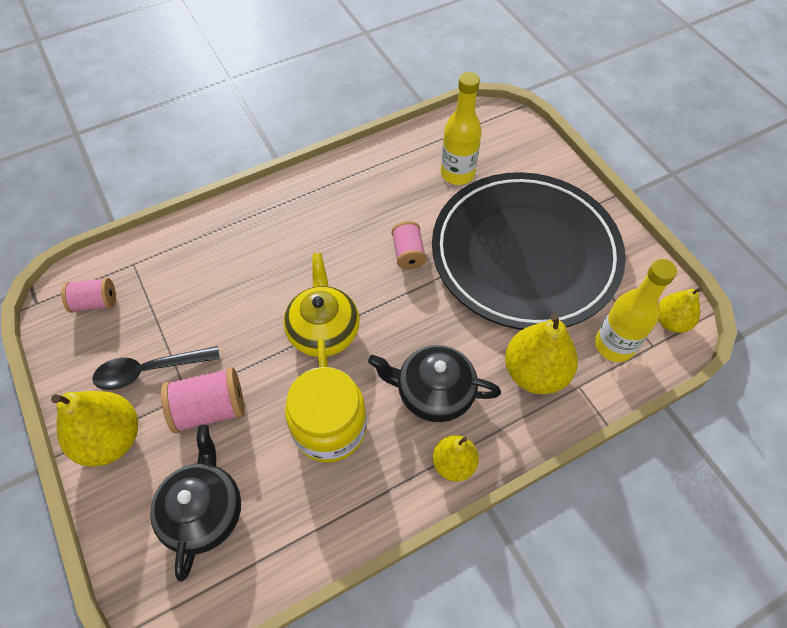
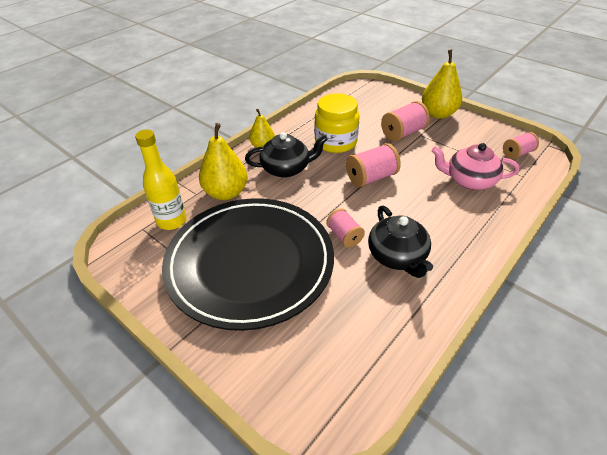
camera: 160 degrees right, 15 degrees down
black spoon [92,346,220,390] -> none
black teapot [150,424,241,582] -> black teapot moved to [368,206,433,278]
yellow teapot [283,253,360,367] -> pink spool [346,143,401,187]
yellow bottle [441,72,482,185] -> none
yellow pear [659,287,703,333] -> none
none -> pink teapot [432,143,519,190]

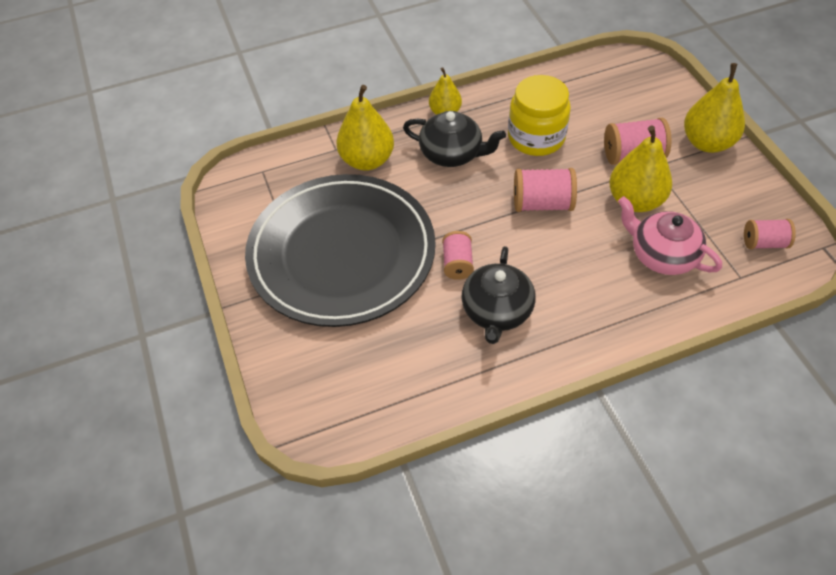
camera: 30 degrees right, 10 degrees up
yellow bottle [135,130,187,230] -> none
none -> yellow pear [609,125,672,212]

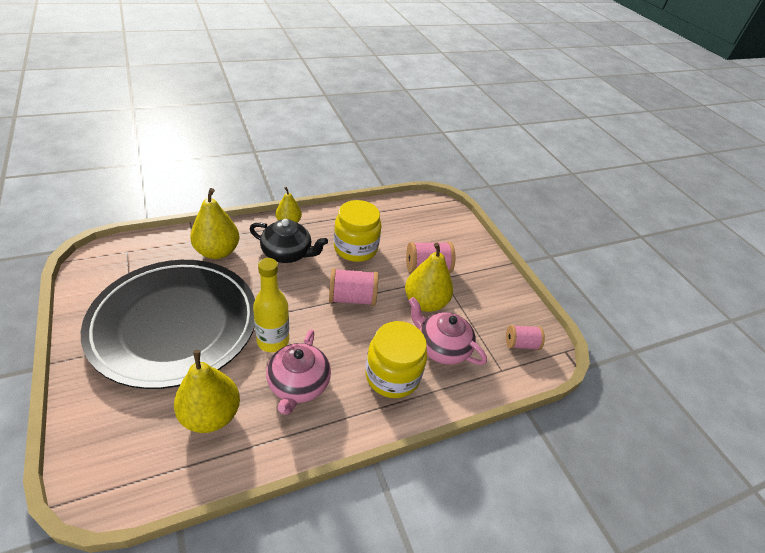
camera: 10 degrees left, 10 degrees down
pink spool [442,231,474,280] -> yellow bottle [253,258,289,352]
black teapot [461,246,536,344] -> pink teapot [266,329,331,415]
yellow pear [684,63,745,153] -> yellow pear moved to [174,350,240,433]
none -> yellow jar [365,321,427,398]

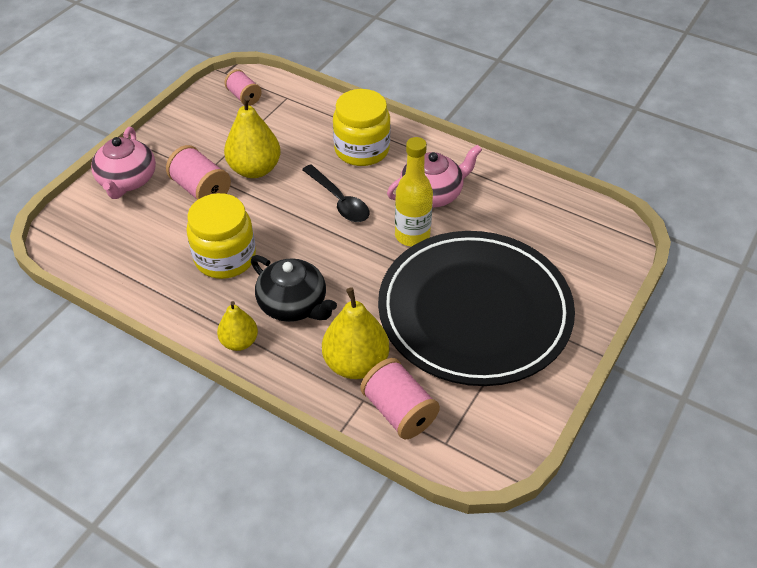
camera: 120 degrees left, 5 degrees up
yellow pear [174,350,240,433] -> none
black teapot [250,219,328,263] -> black teapot turned 150 degrees clockwise [251,255,337,322]
pink spool [329,268,378,306] -> pink spool moved to [360,358,440,439]
pink teapot [408,297,487,365] -> pink teapot moved to [91,127,156,199]
none -> black spoon [302,165,369,222]

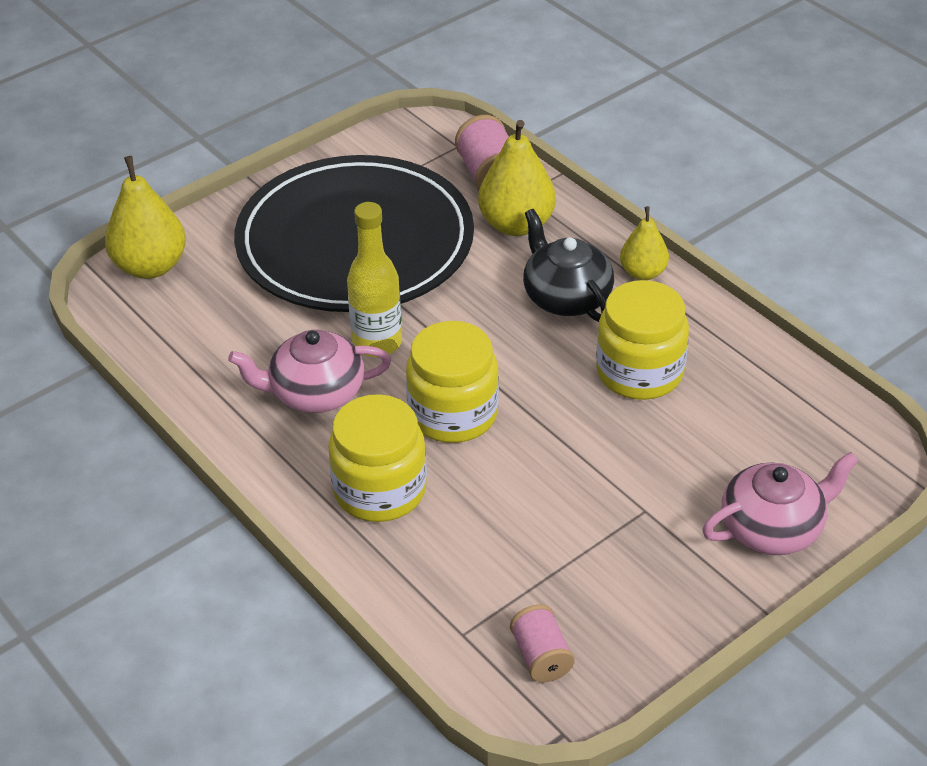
camera: 160 degrees left, 5 degrees down
pink teapot [91,127,156,199] -> pink teapot turned 45 degrees clockwise [702,452,859,555]
pink spool [166,145,231,200] -> none
yellow pear [224,95,281,178] -> yellow pear moved to [105,156,186,279]
black spoon [302,165,369,222] -> yellow jar [406,321,499,443]

